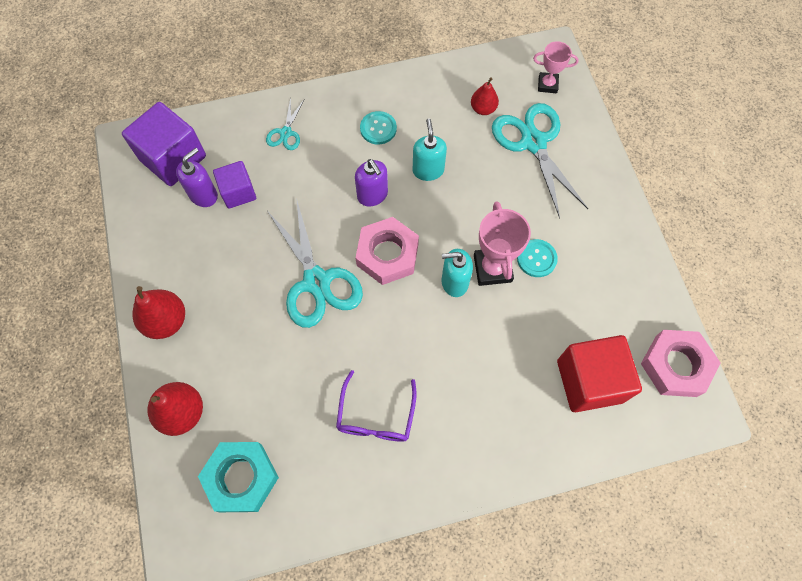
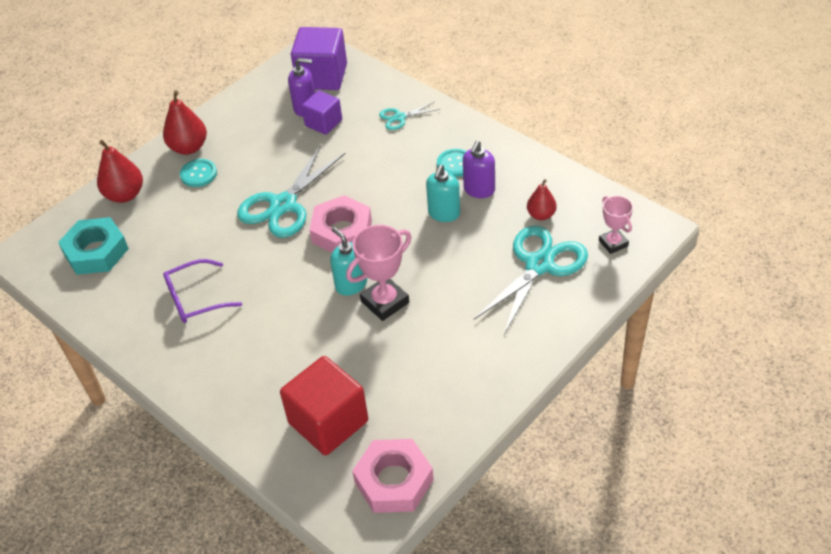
camera: 60 degrees right, 20 degrees down
purple soap dispenser [355,159,388,207] -> purple soap dispenser moved to [463,141,495,198]
turquoise soap dispenser [413,119,447,181] -> turquoise soap dispenser turned 150 degrees clockwise [426,165,460,222]
turquoise button [517,239,558,277] -> turquoise button moved to [180,159,217,187]

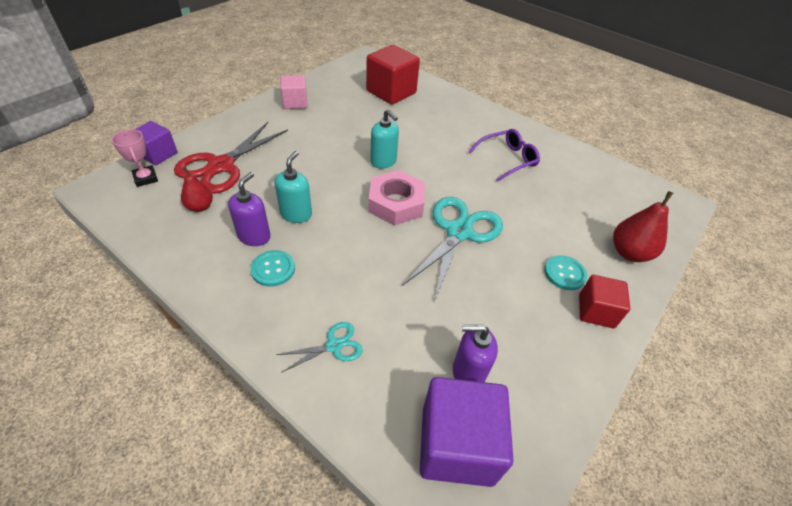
camera: 170 degrees right, 0 degrees up
turquoise nut [58,217,129,275] -> none
red pear [163,90,207,155] -> red cube [579,275,630,328]
purple cube [302,90,342,135] -> purple cube moved to [134,121,177,165]
pink trophy [346,225,412,321] -> none
pink nut [352,439,434,513] -> none
turquoise scissors [474,226,588,335] -> red scissors [174,122,288,194]
none -> pink cube [280,75,308,109]

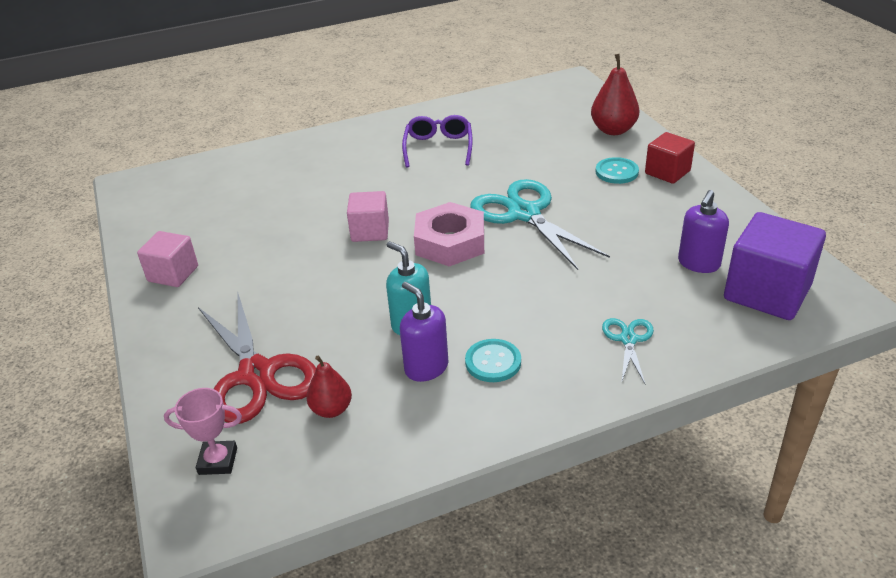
camera: 55 degrees left, 10 degrees down
purple cube [134,121,177,165] -> none
red cube [366,45,420,105] -> none
turquoise soap dispenser [370,109,399,169] -> pink cube [347,191,389,242]

